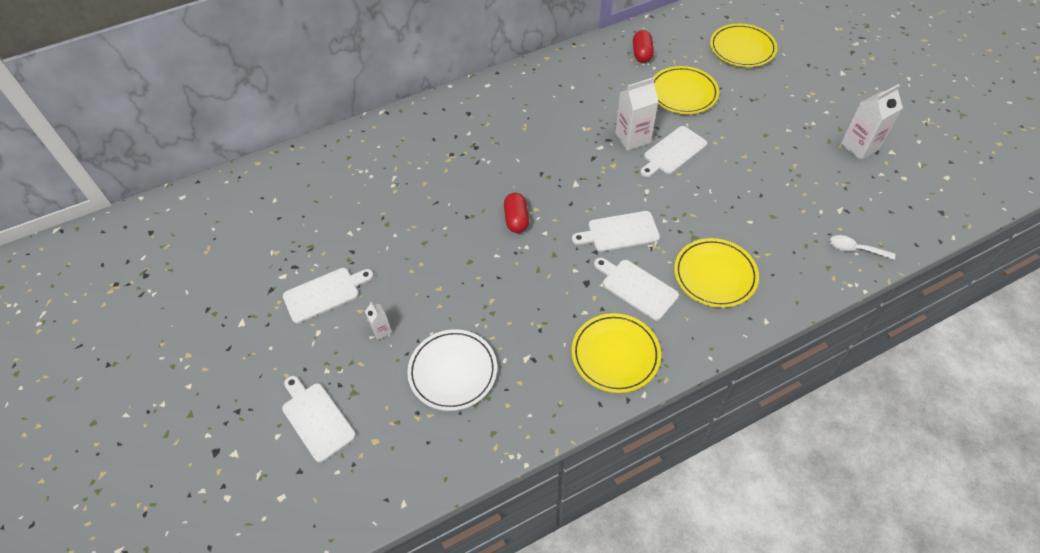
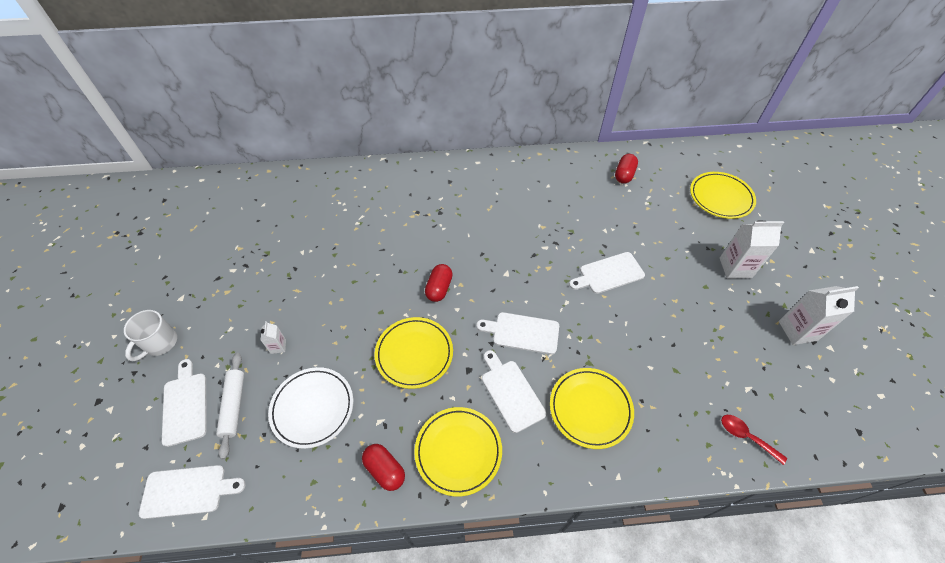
camera: 20 degrees right, 0 degrees up
white cutting board [283,268,374,323] -> white cutting board moved to [139,465,246,519]
white carton [615,77,658,151] -> white carton moved to [720,221,784,278]
yellow plate [654,66,719,114] -> yellow plate moved to [375,317,453,389]
white spoon [830,235,895,260] -> red spoon [721,415,787,465]
none -> white mug [124,310,177,362]
none -> white rolling pin [216,353,244,459]
none -> red capsule [362,444,405,491]

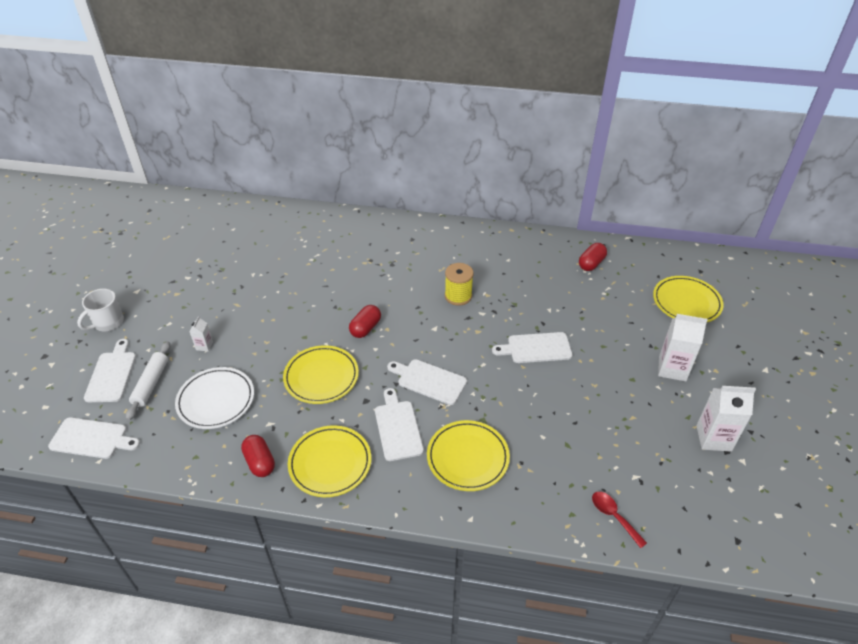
camera: 15 degrees right, 10 degrees down
none -> yellow spool [445,263,474,306]

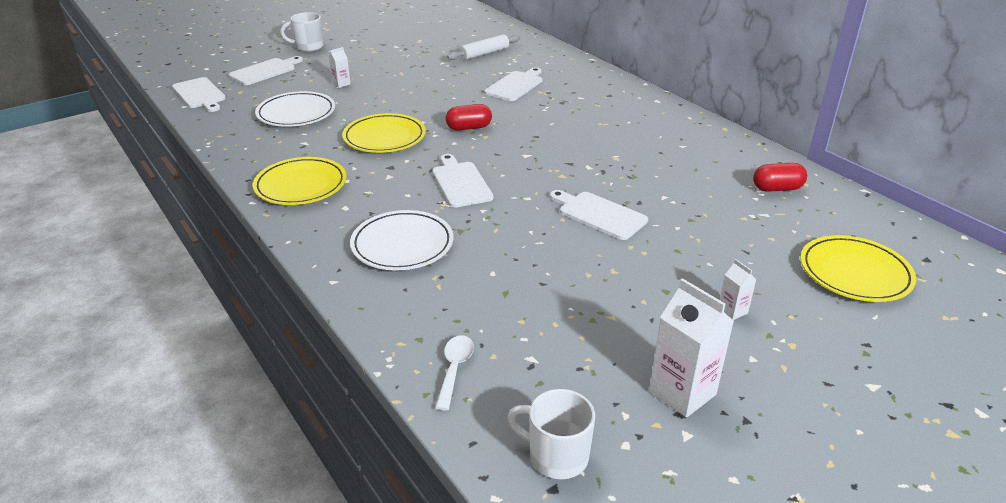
camera: 45 degrees right, 10 degrees down
white rolling pin [126,341,170,420] -> white rolling pin moved to [447,34,520,60]
red capsule [241,435,275,477] -> none
white cutting board [375,388,424,461] -> white cutting board moved to [485,67,542,101]
yellow plate [427,420,510,491] -> white plate [350,210,453,270]
yellow spool [445,263,474,306] -> none
red spoon [592,492,647,548] -> white spoon [435,335,474,410]
white carton [658,314,708,381] -> white carton [720,259,757,320], size x0.50
none -> white mug [507,389,595,479]

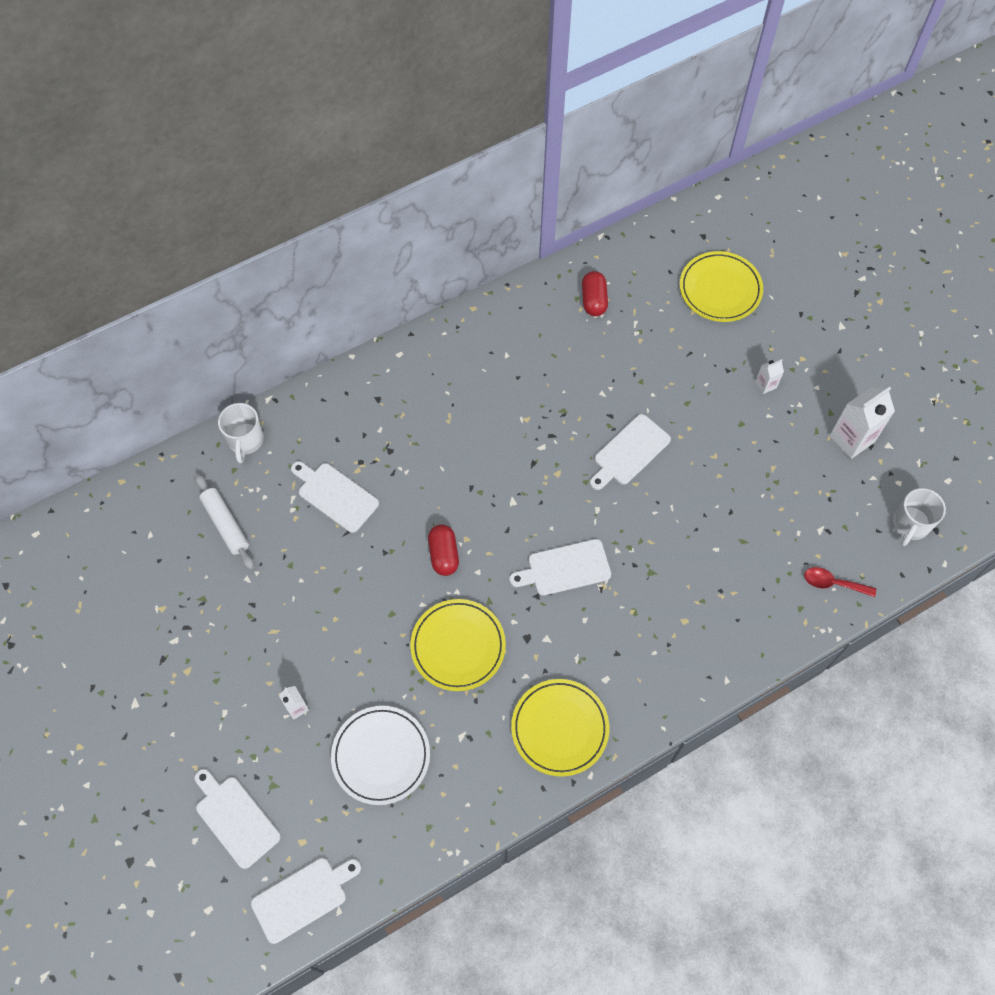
camera: 85 degrees left, 30 degrees up
white mug [281,12,324,52] -> white mug moved to [218,403,264,463]
white plate [350,210,453,270] -> none
white spoon [435,335,474,410] -> red spoon [804,567,876,597]

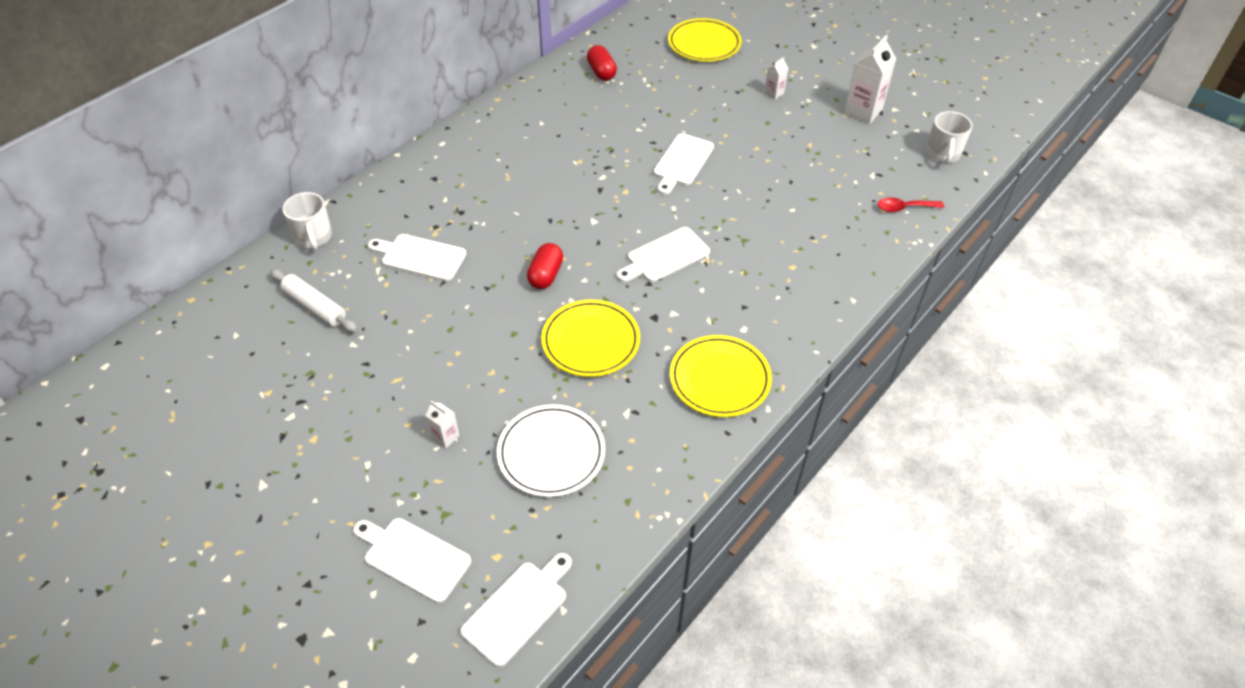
camera: 20 degrees left, 15 degrees down
red capsule [428,524,459,576] -> red capsule turned 45 degrees clockwise [527,243,563,289]

